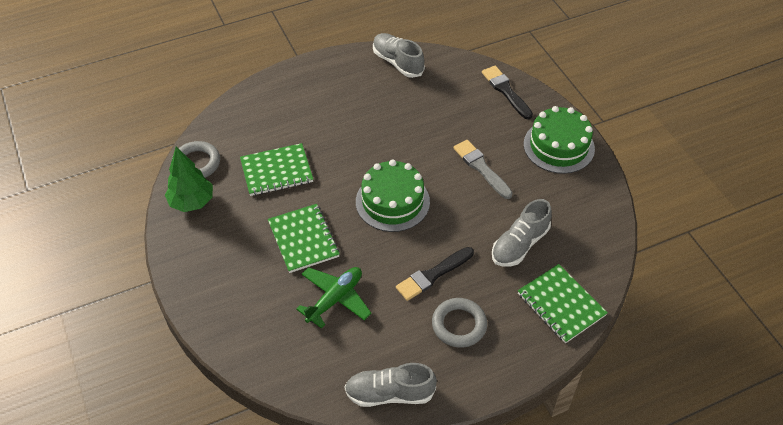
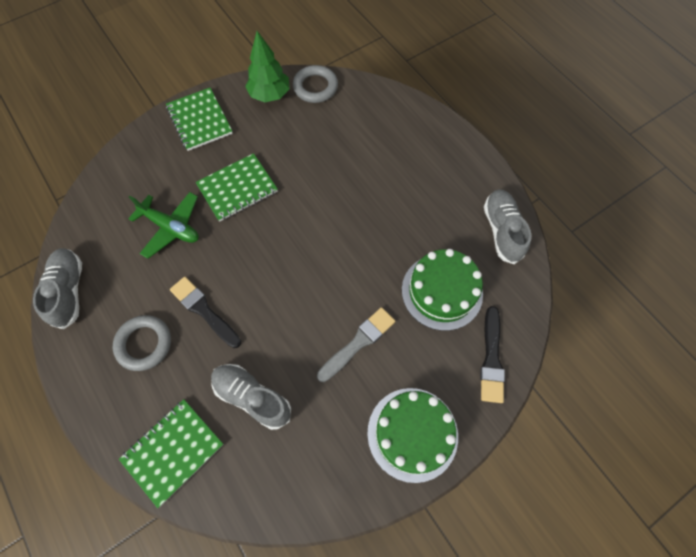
camera: 80 degrees right, 15 degrees up
green notebook [240,143,313,196] -> green notebook moved to [166,88,233,151]
green cake [356,160,430,232] -> green cake moved to [402,249,483,331]
grey shoe [373,33,425,78] -> grey shoe turned 45 degrees counterclockwise [484,189,531,264]
black brush [482,66,533,119] -> black brush turned 135 degrees clockwise [480,306,505,403]

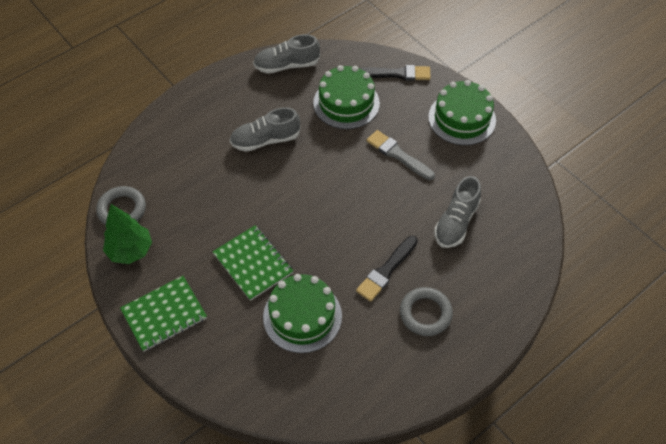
camera: 95 degrees left, 10 degrees down
grey shoe [33,248,82,329] -> grey shoe moved to [230,107,300,152]
green notebook [119,399,224,508] -> none
green plane [128,192,199,259] -> green cake [263,274,342,353]

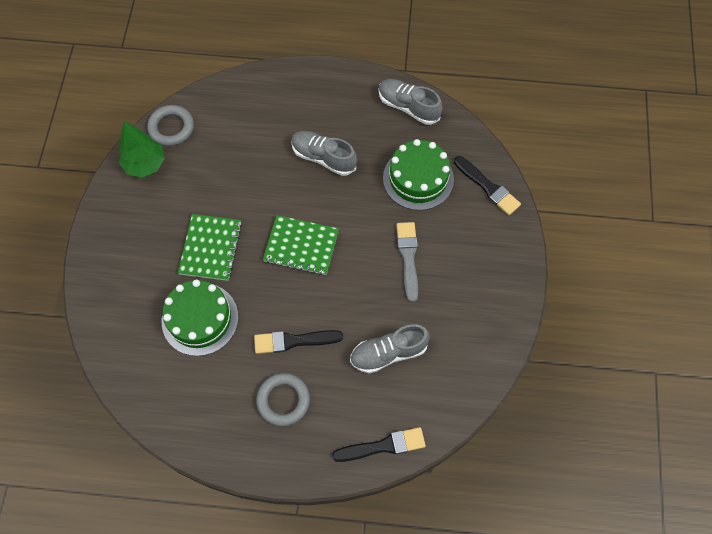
camera: 45 degrees right, 10 degrees up
green notebook [120,276,207,352] -> green notebook moved to [263,215,339,275]
green cake [428,80,496,145] -> none
none -> black brush [332,427,426,462]

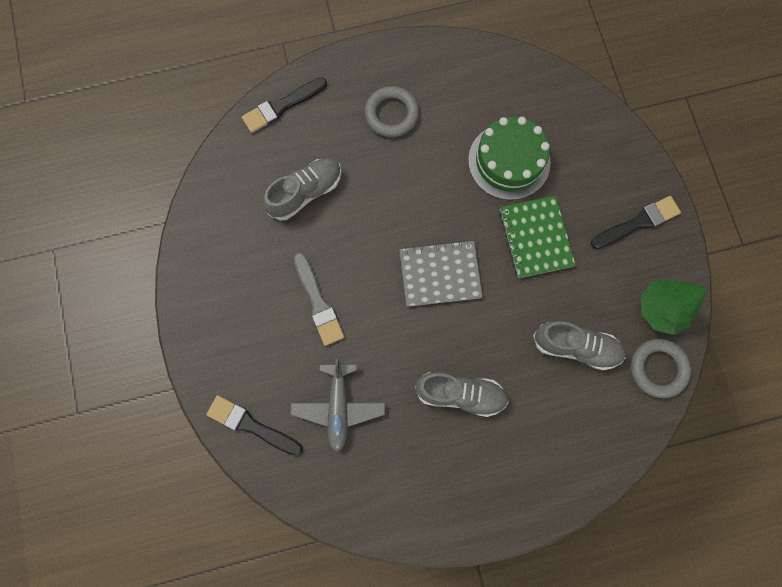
camera: 160 degrees right, 10 degrees up
black brush [254,330,343,354] -> black brush moved to [591,196,681,249]
green notebook [263,215,339,275] -> grey notebook [400,240,483,307]
grey shoe [378,79,443,125] -> grey shoe moved to [533,321,626,370]
green cake [383,139,454,210] -> grey plane [291,358,385,452]

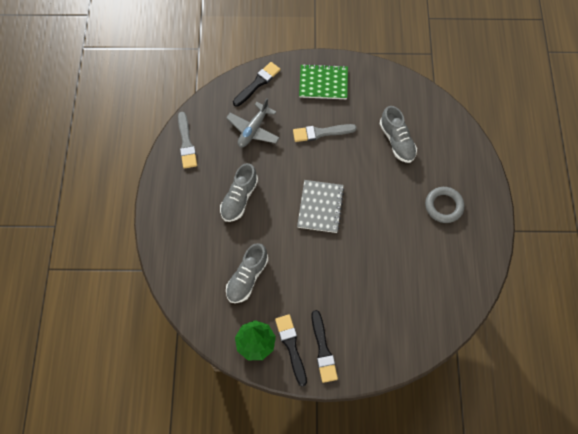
camera: 105 degrees right, 10 degrees down
black brush [242,77,327,133] -> black brush moved to [275,314,307,387]
grey plane [291,358,385,452] -> grey plane turned 75 degrees counterclockwise [226,98,280,147]
green cake [468,116,551,200] -> none
green notebook [499,196,576,278] -> green notebook moved to [299,64,348,99]
grey ring [631,339,691,398] -> none
none -> grey brush [178,112,197,169]

